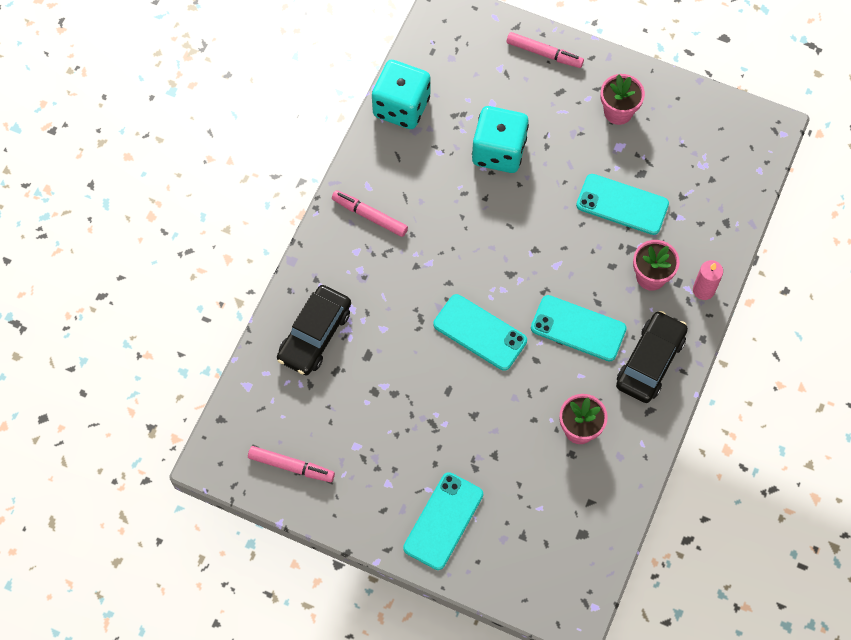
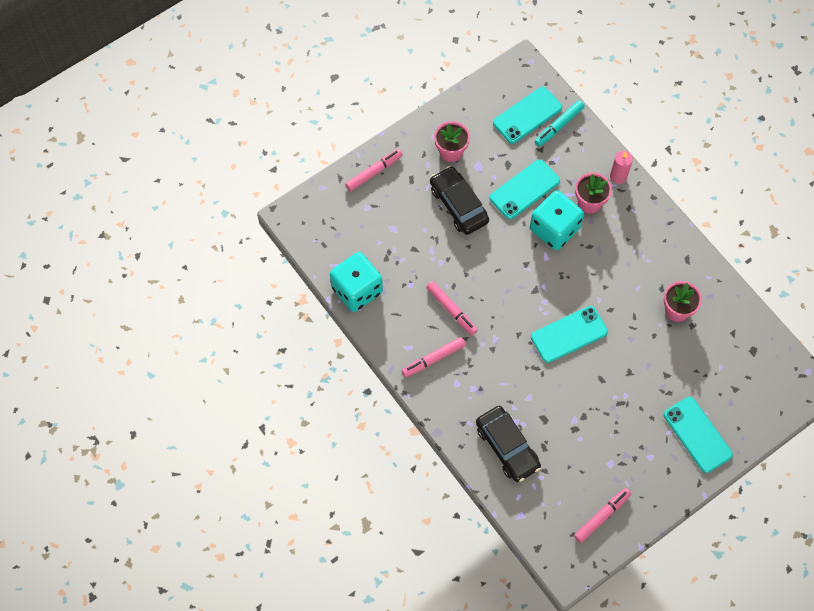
camera: 60 degrees left, 0 degrees up
turquoise dice [472,106,529,173] -> turquoise dice moved to [530,190,584,250]
turquoise phone [531,295,627,361] -> turquoise phone moved to [493,87,562,144]
black car [616,311,688,403] -> black car moved to [430,166,489,235]
none -> pink marker [426,281,478,335]
none -> turquoise marker [535,100,585,147]

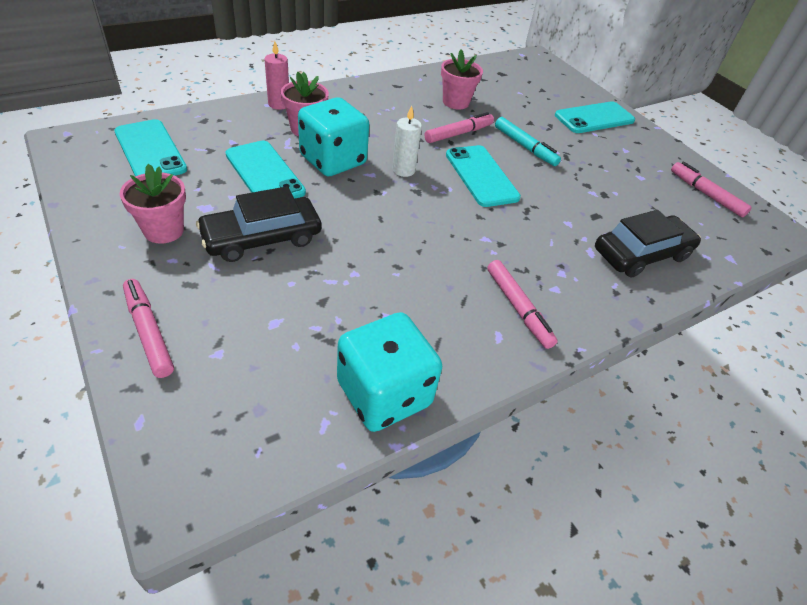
camera: 90 degrees left, 20 degrees down
pink marker [426,281,478,335] -> pink marker moved to [425,112,494,143]
turquoise marker [535,100,585,147] -> turquoise marker moved to [495,117,561,166]
none -> white candle [392,106,422,177]

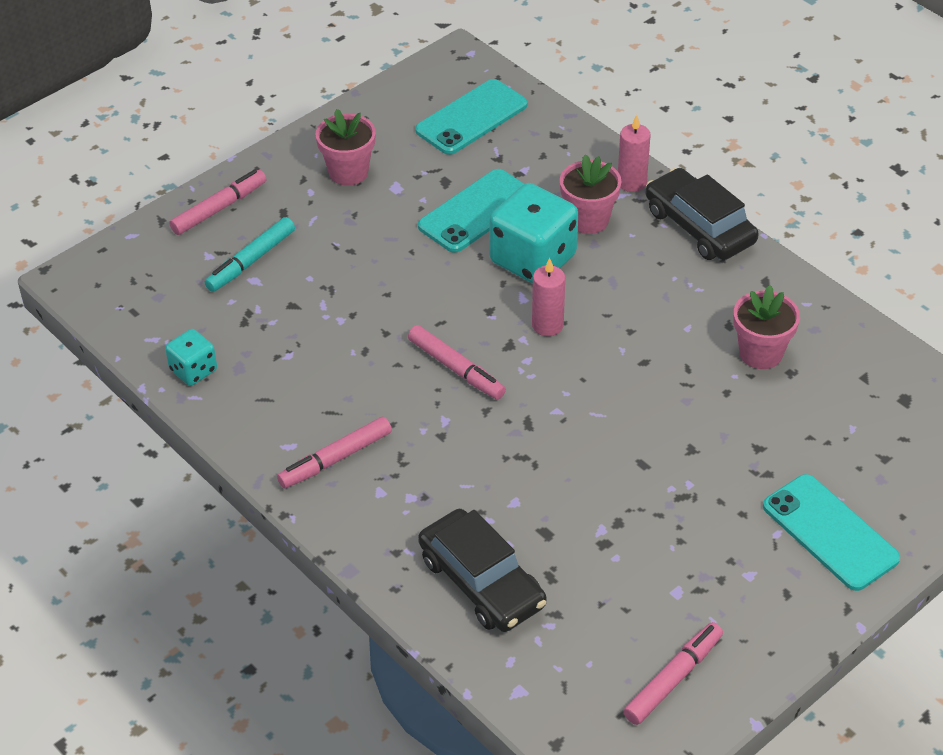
camera: 85 degrees right, 0 degrees up
black car [196,186,321,262] -> black car moved to [646,168,759,260]
turquoise dice [337,312,442,432] -> turquoise dice [165,329,217,386], size x0.53
white candle [392,106,422,177] -> pink candle [532,258,565,336]
pink marker [425,112,494,143] -> pink marker moved to [408,325,506,400]
turquoise phone [446,145,521,207] -> none
turquoise marker [495,117,561,166] -> turquoise marker moved to [205,217,295,292]

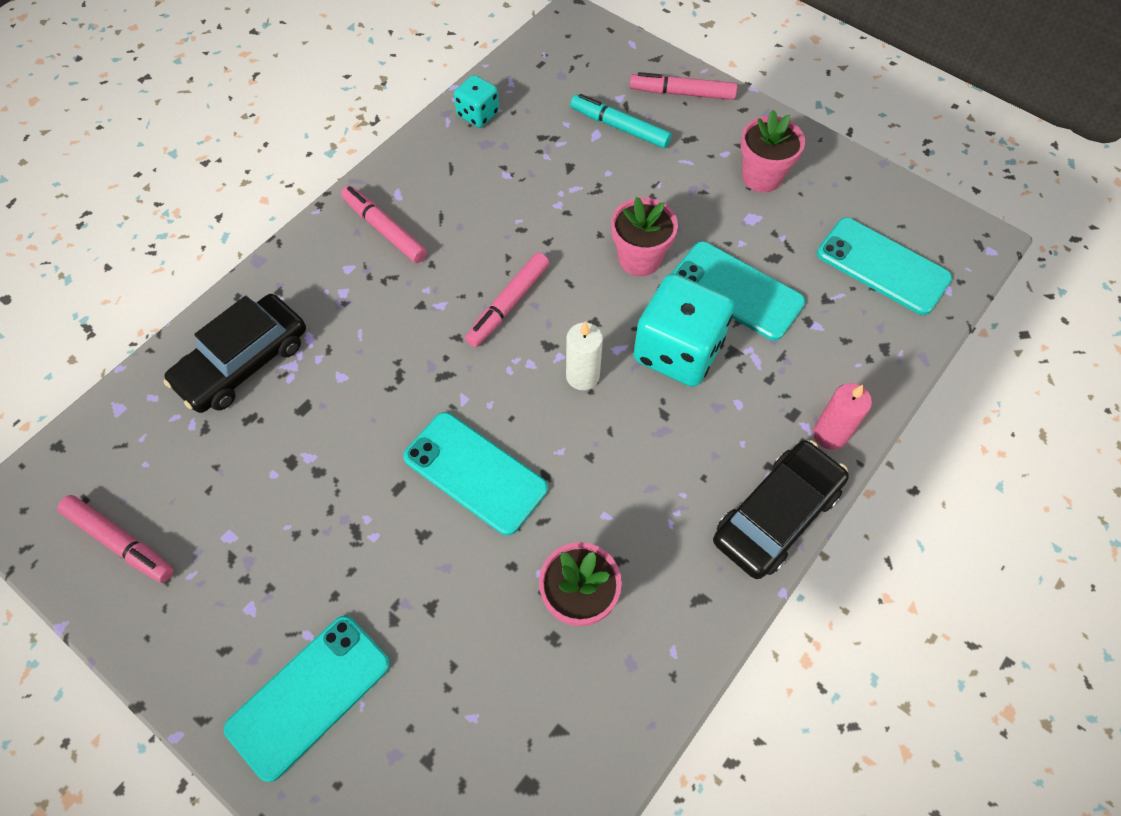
camera: 80 degrees right, 15 degrees up
pink marker [169,170,266,235] -> pink marker turned 150 degrees clockwise [630,72,737,100]
pink candle [532,258,565,336] -> white candle [566,321,603,390]
pink flower pot [560,154,621,234] -> pink flower pot moved to [611,197,678,276]
none -> turquoise phone [403,412,548,536]

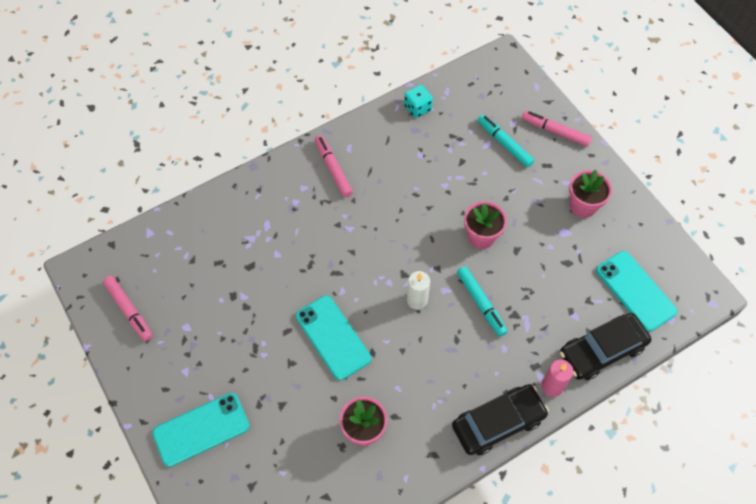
camera: 20 degrees right, 0 degrees up
black car [163,294,306,413] -> black car moved to [560,313,651,380]
pink marker [465,252,549,347] -> none
turquoise dice [633,273,734,387] -> turquoise marker [457,266,508,337]
turquoise phone [672,241,805,341] -> none

